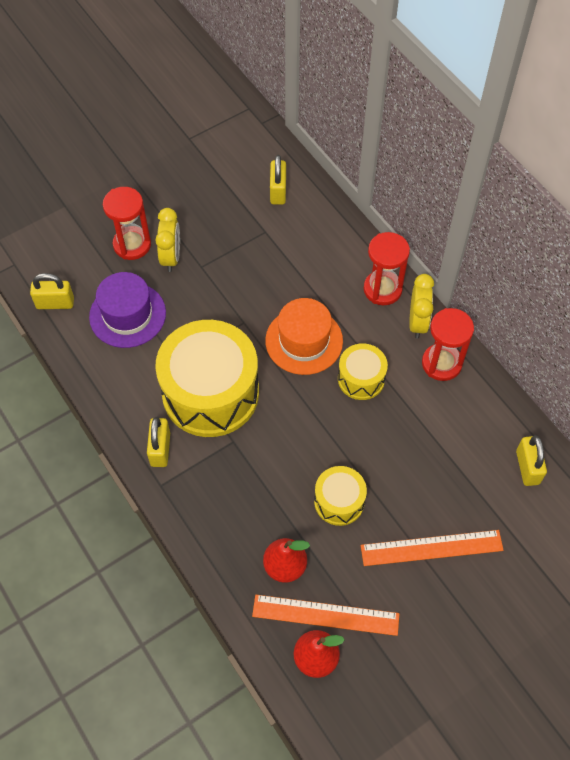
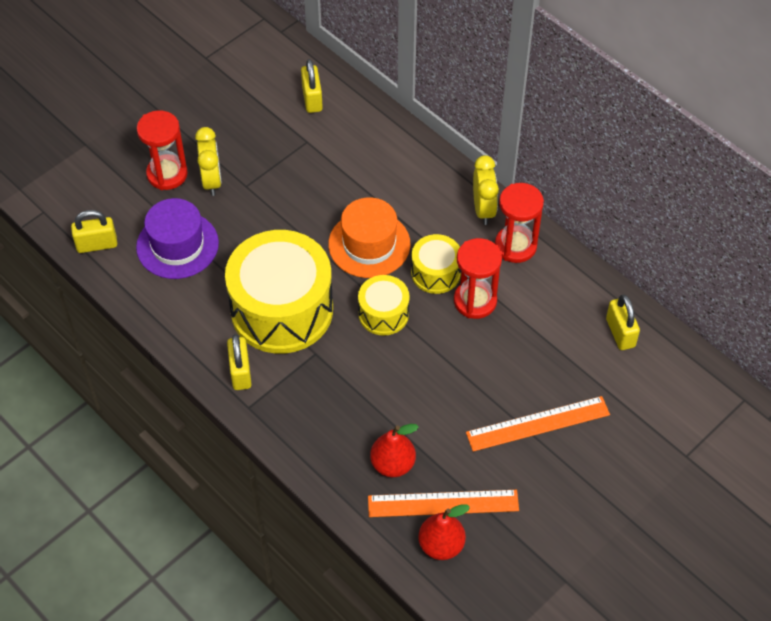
camera: 10 degrees left, 5 degrees down
yellow drum [314,466,367,526] -> yellow drum moved to [358,275,410,336]
red hourglass [363,232,410,305] -> red hourglass moved to [454,238,502,319]

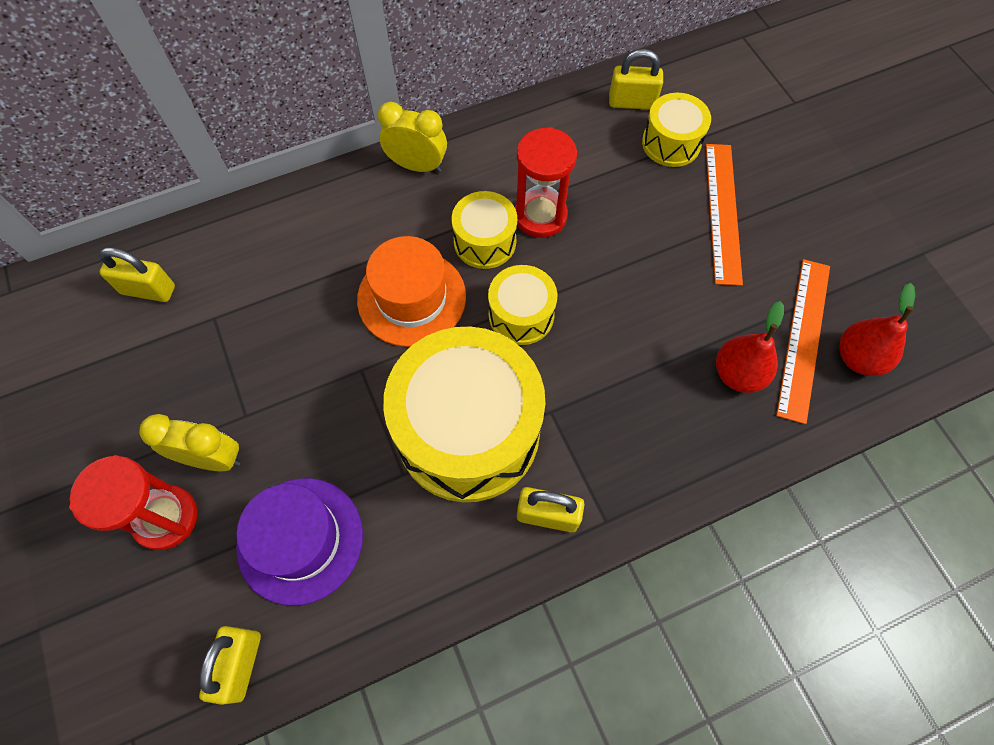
camera: 70 degrees left, 10 degrees up
red hourglass [495,183,544,263] -> none
none -> yellow drum [642,93,711,167]

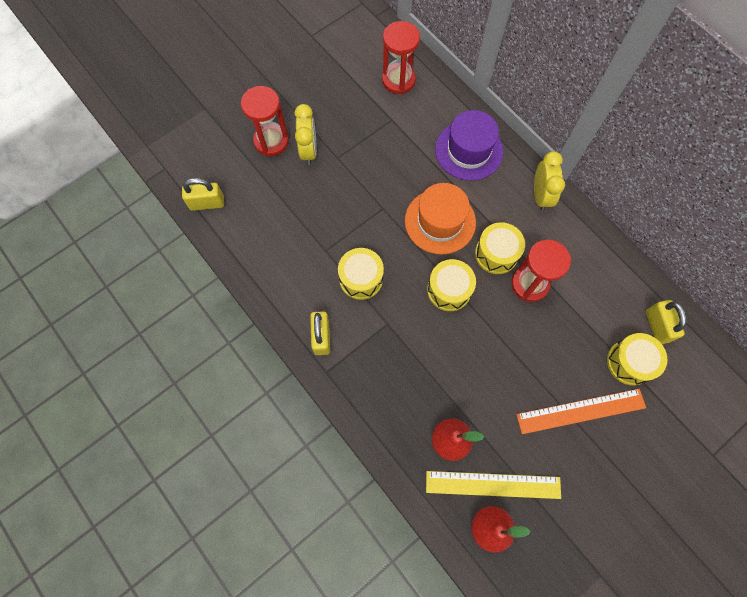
camera: 75 degrees right, 5 degrees up
yellow padlock [99,247,175,302] -> red hourglass [382,21,420,94]
purple hat [236,478,363,606] -> purple hat moved to [435,110,503,181]
yellow drum [383,327,546,502] -> yellow drum [338,248,384,300], size x0.49
orange ruler [776,259,830,424] -> yellow ruler [426,471,561,499]

